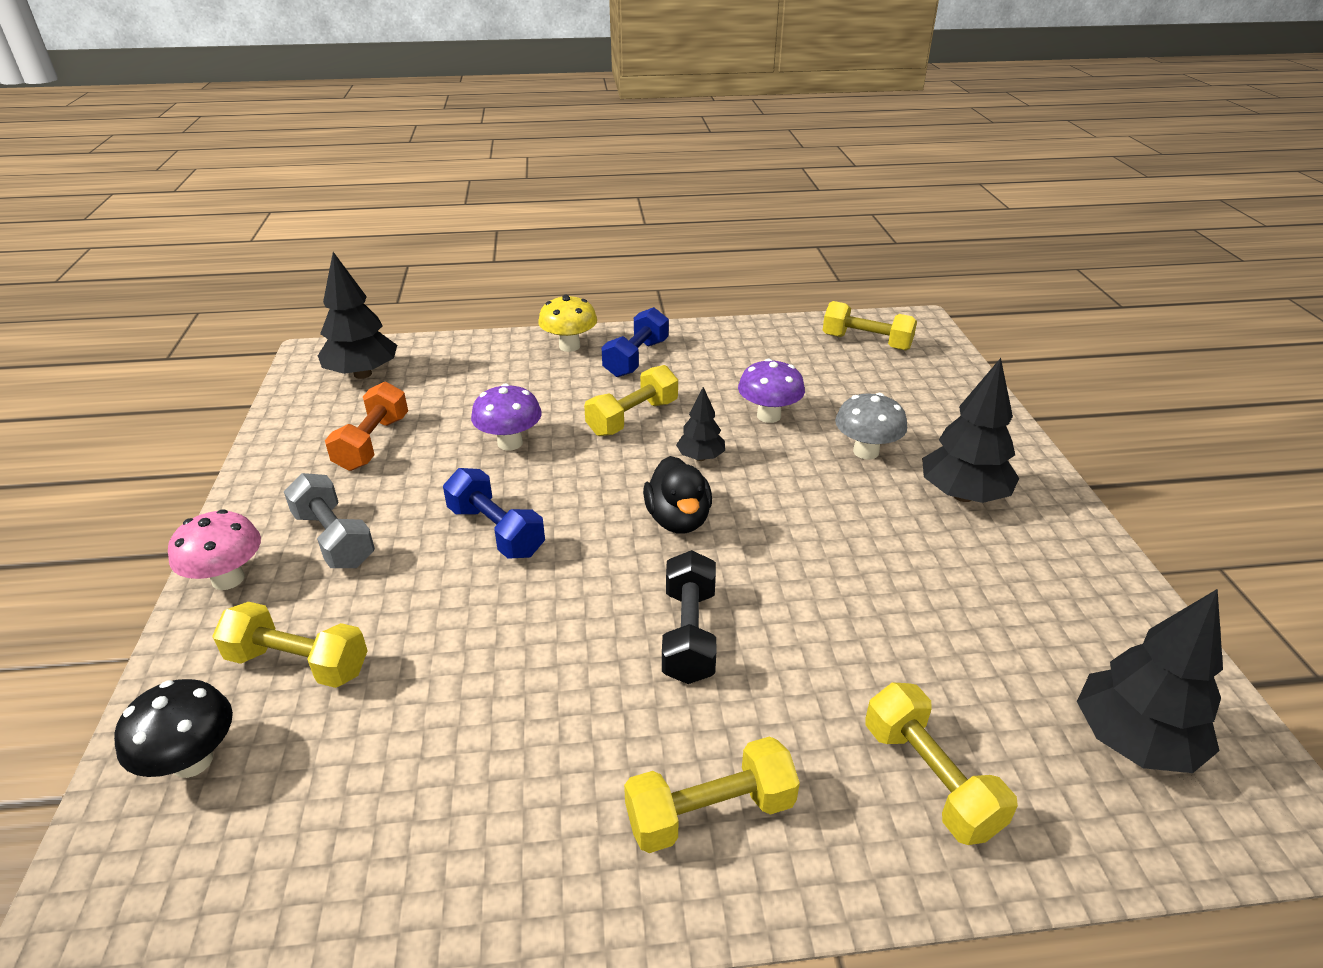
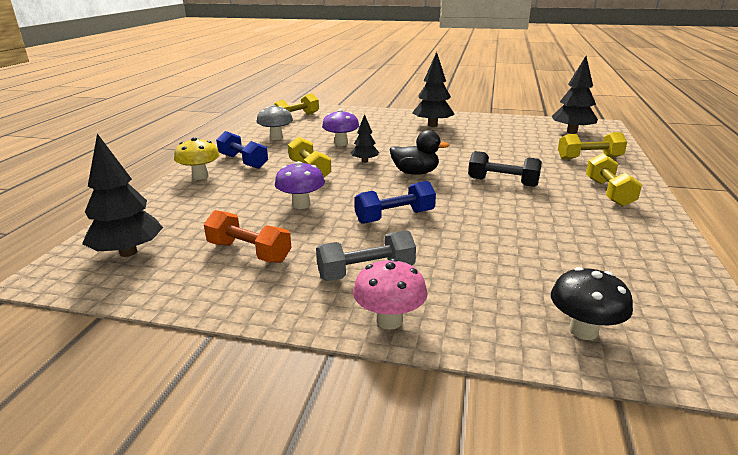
camera: 70 degrees left, 10 degrees down
yellow dumbbell [212,602,368,688] -> none
grey mushroom [835,393,907,460] -> grey mushroom moved to [257,104,293,140]

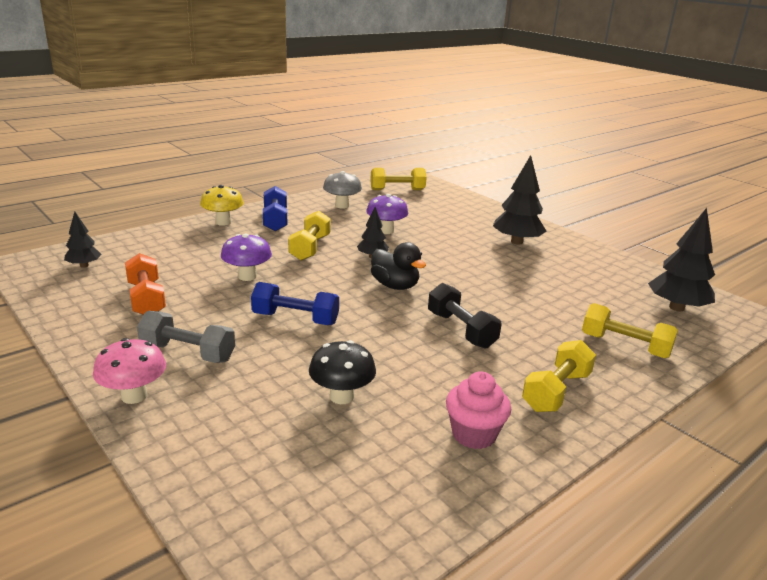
camera: 35 degrees right, 0 degrees up
black tree [82,134,163,257] -> black tree [64,211,102,267], size x0.56
black mushroom [551,267,633,340] -> black mushroom moved to [309,340,376,404]
none -> pink cupcake [446,371,511,449]

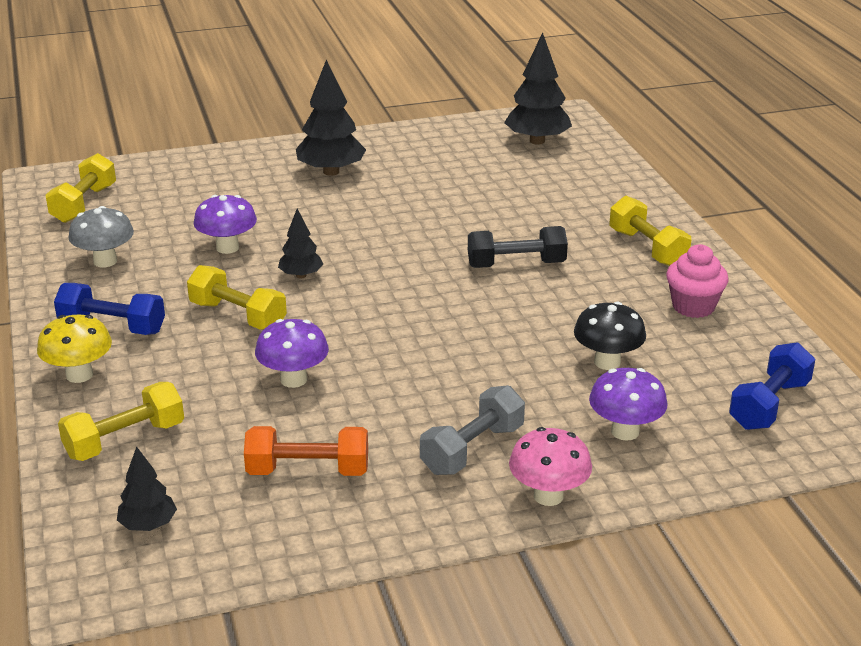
camera: 65 degrees left, 5 degrees up
blue dumbbell [251,282,339,325] -> blue dumbbell moved to [729,342,815,430]
black duck [371,242,426,290] -> none
yellow dumbbell [582,303,678,358] -> yellow dumbbell moved to [58,382,184,461]
none -> purple mushroom [589,368,668,441]

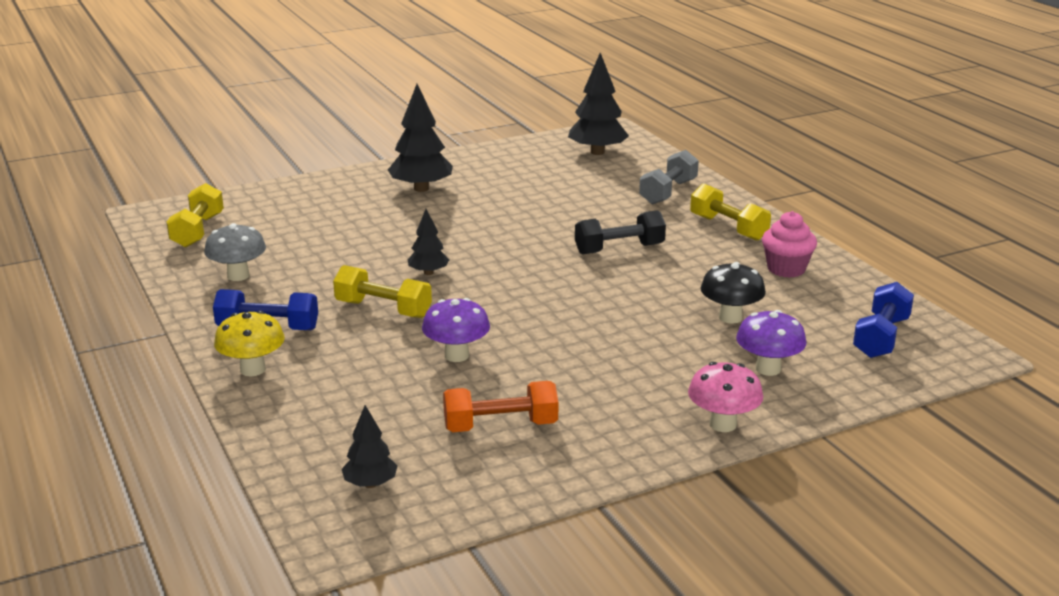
camera: 10 degrees left, 5 degrees down
yellow dumbbell [58,382,184,461] -> none
purple mushroom [194,195,257,254] -> none
grey dumbbell [420,385,525,475] -> grey dumbbell moved to [639,150,699,205]

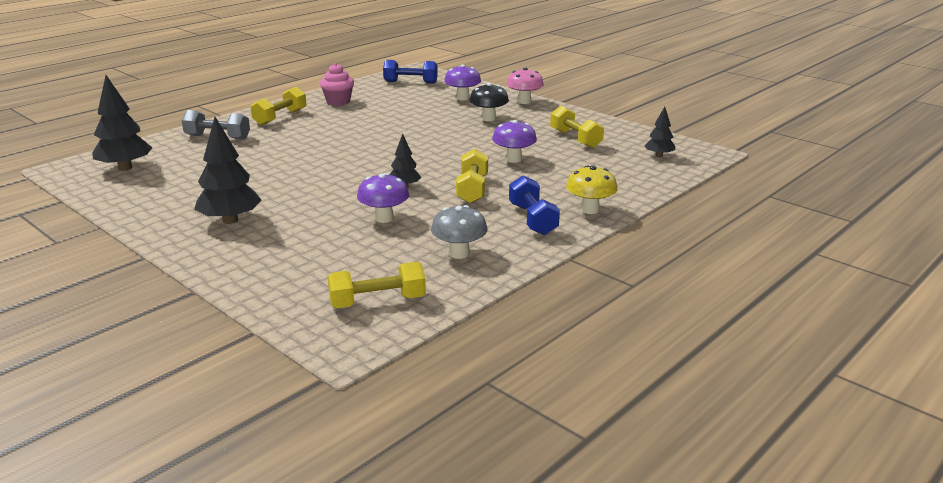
camera: 110 degrees left, 0 degrees up
orange dumbbell [443,381,558,432] -> yellow dumbbell [550,105,604,148]
black dumbbell [575,210,666,254] -> none
black mushroom [701,262,766,324] -> black mushroom moved to [469,83,509,121]
none -> purple mushroom [357,173,409,223]

